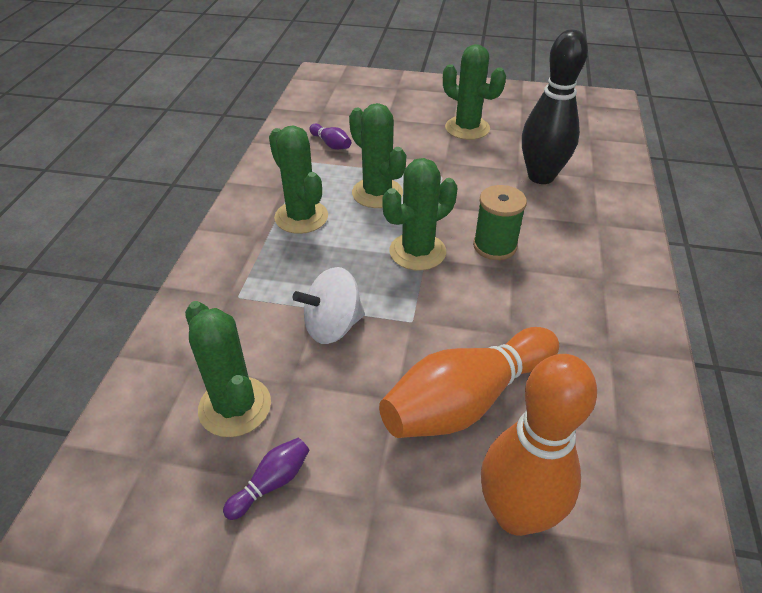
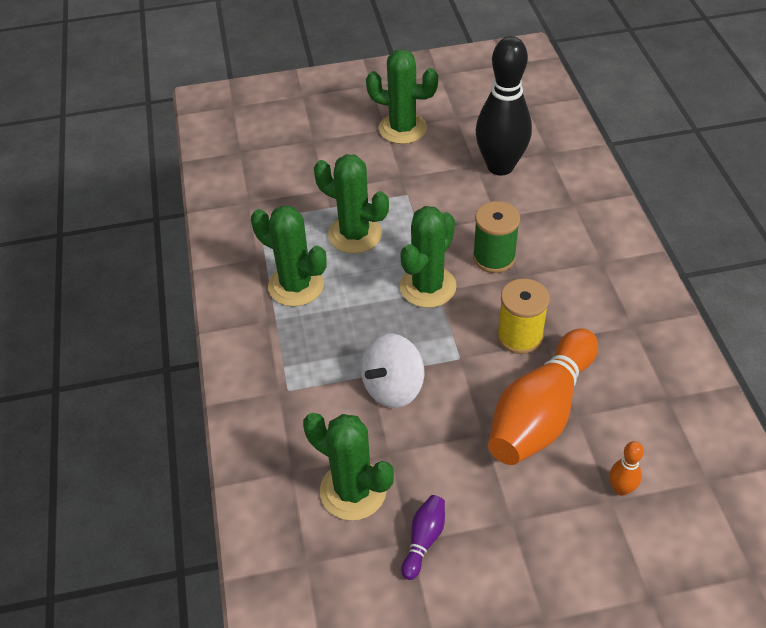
camera: 20 degrees left, 5 degrees up
purple bowling pin [310,124,351,150] -> none
orange bowling pin [481,354,597,536] -> orange bowling pin [609,441,644,496], size x0.43
none -> yellow spool [497,278,550,354]

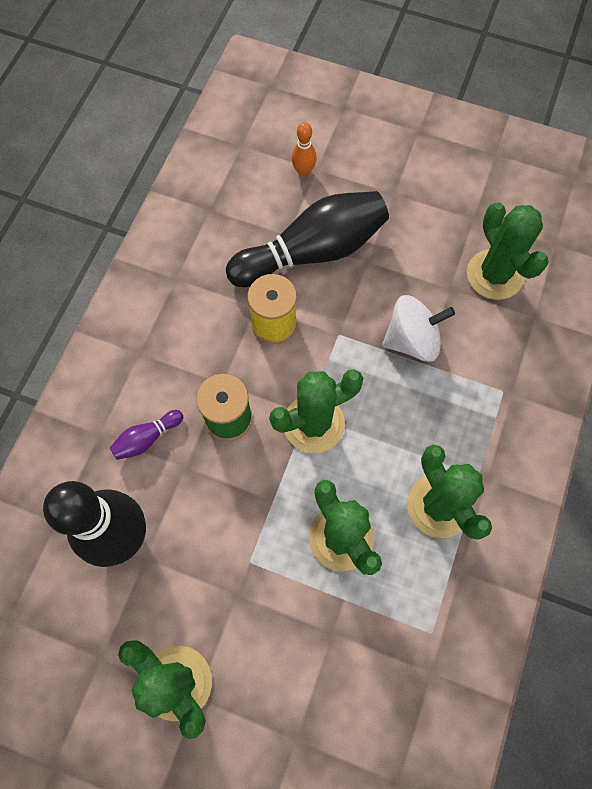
camera: 150 degrees left, 20 degrees up
purple bowling pin [401,495,445,580] -> purple bowling pin moved to [110,410,183,460]
orange bowling pin [488,328,598,465] -> black bowling pin [226,191,389,287]

